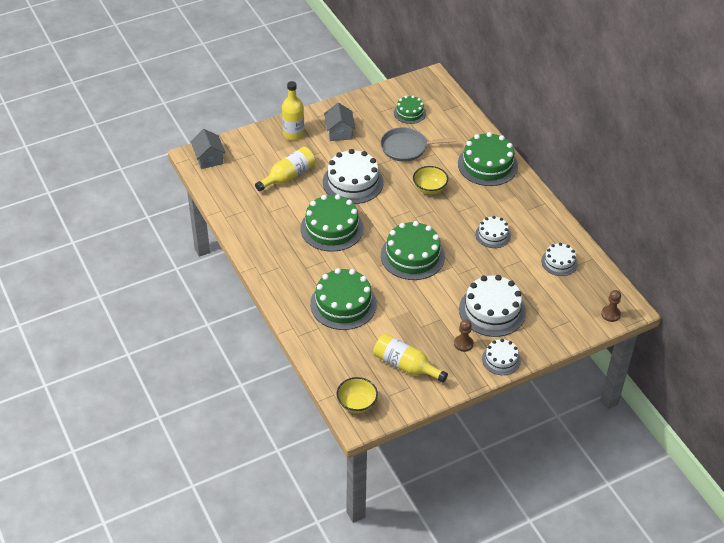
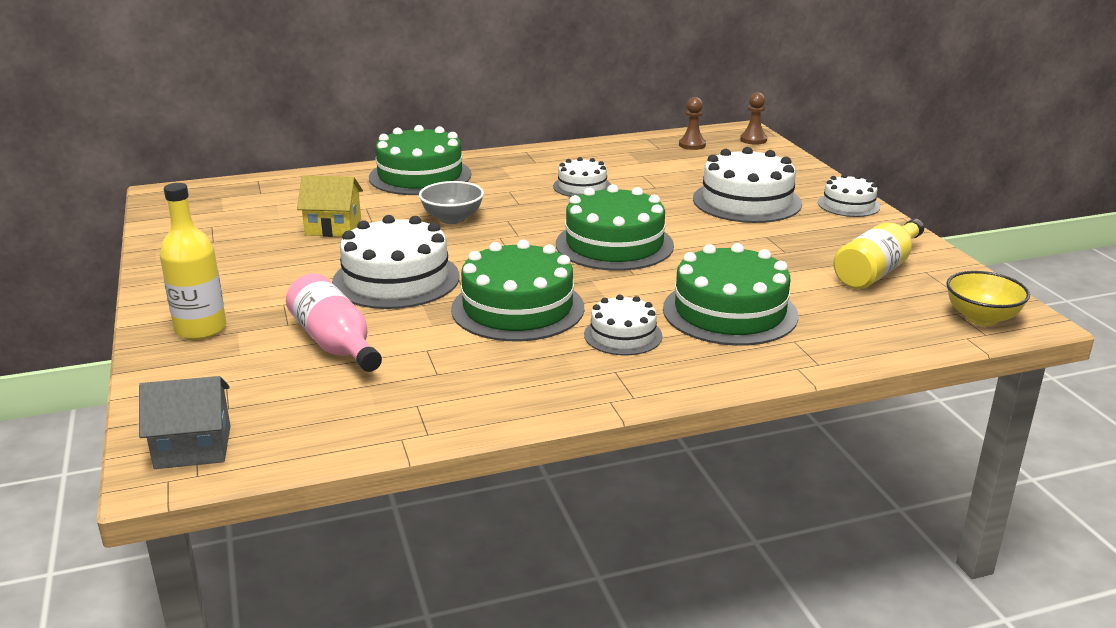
camera: 80 degrees left, 20 degrees down
yellow bottle [255,147,316,191] -> pink bottle [286,274,382,372]
grey house [324,103,355,141] -> none
grey pan [380,127,456,162] -> yellow house [297,175,363,237]
green cake [394,96,426,124] -> none
yellow bowl [413,166,448,194] -> grey bowl [419,181,484,224]
brown pawn [454,319,473,352] -> brown pawn moved to [679,97,706,150]
white cake [541,243,578,276] -> white cake moved to [584,295,662,355]

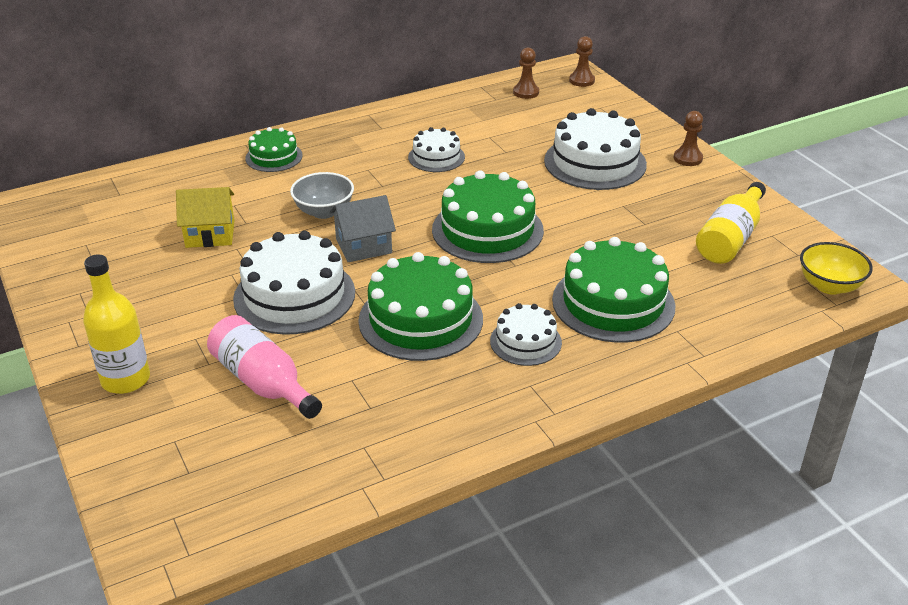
camera: 10 degrees left, 10 degrees up
grey house [139,376,230,469] -> grey house moved to [330,195,396,262]
green cake [369,125,471,195] -> green cake [245,127,303,172], size x0.56
white cake [818,174,881,217] -> brown pawn [674,111,703,166]

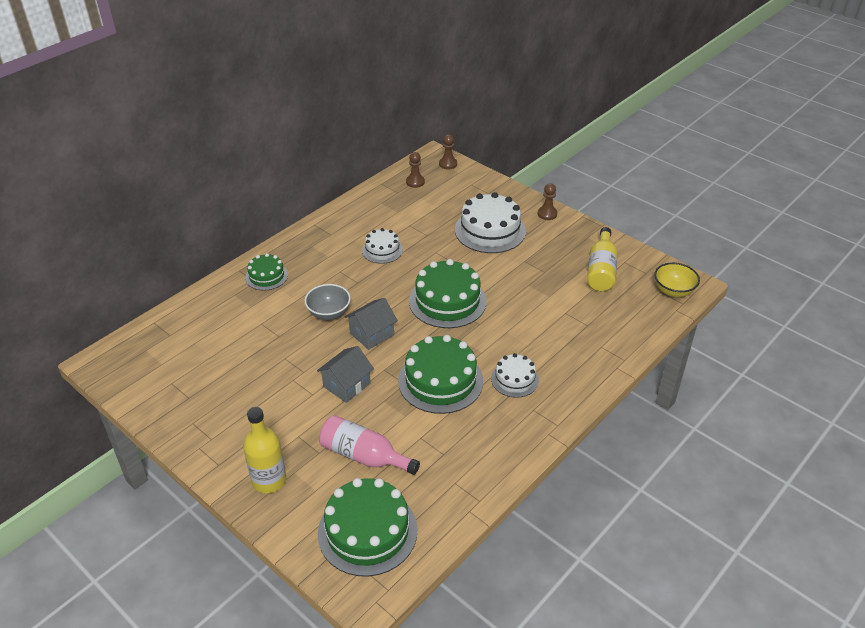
camera: 20 degrees left, 5 degrees up
yellow house [176,187,234,248] -> none
white cake [233,231,355,335] -> grey house [317,346,374,403]
green cake [552,237,675,343] -> green cake moved to [318,478,417,577]

